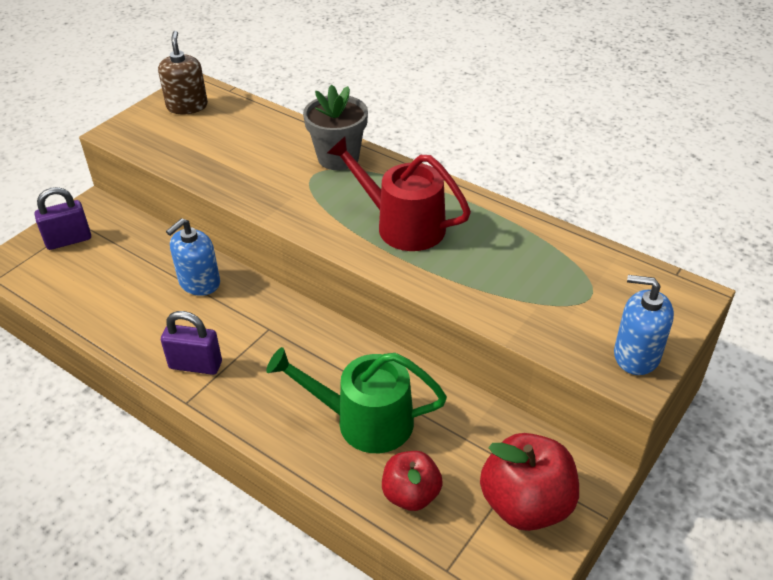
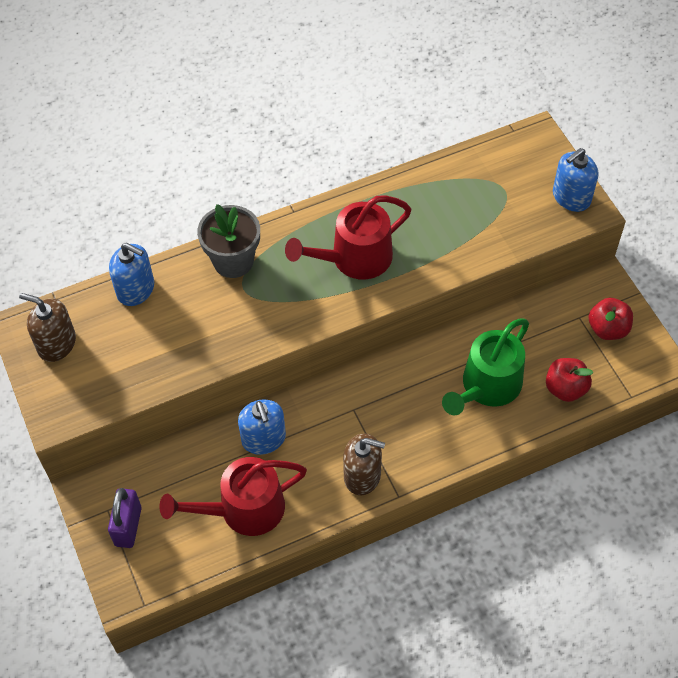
camera: 60 degrees left, 15 degrees up
purple padlock [161,311,222,375] -> brown soap dispenser [343,433,385,495]
red apple [480,433,579,531] -> red apple [589,298,633,340], size x0.63
none -> blue soap dispenser [109,243,154,306]
none -> red watering can [159,457,307,536]

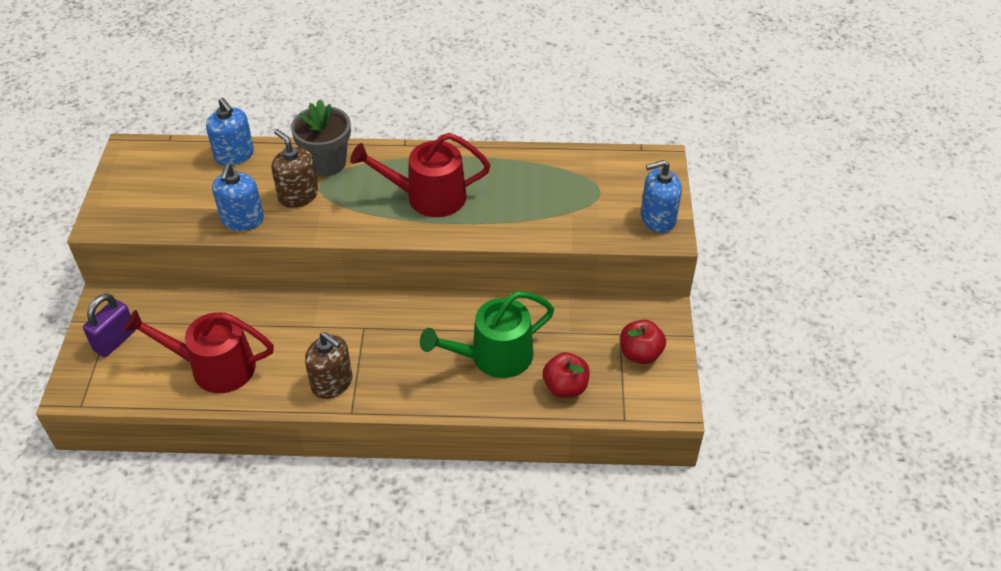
camera: 25 degrees right, 10 degrees down
brown soap dispenser [19,293,76,362] -> brown soap dispenser moved to [271,129,318,208]
blue soap dispenser [238,400,286,455] -> blue soap dispenser moved to [212,163,264,231]

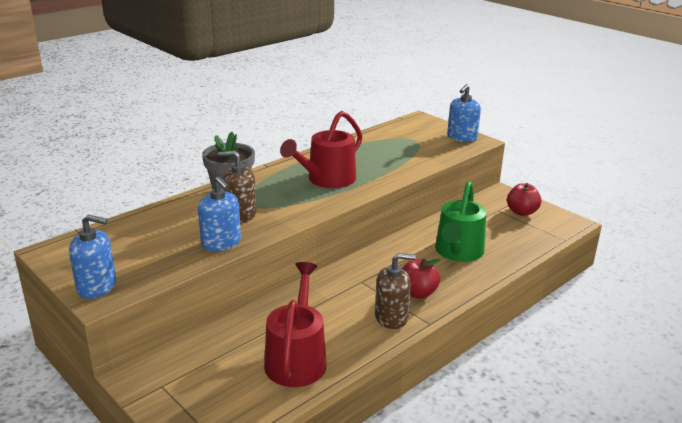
camera: 45 degrees left, 20 degrees down
purple padlock [83,293,135,357] -> none
red watering can [124,310,274,393] -> red watering can turned 135 degrees clockwise [264,262,327,387]
blue soap dispenser [206,98,254,166] -> blue soap dispenser moved to [69,214,116,299]
red apple [543,352,590,398] -> red apple moved to [402,258,440,299]

